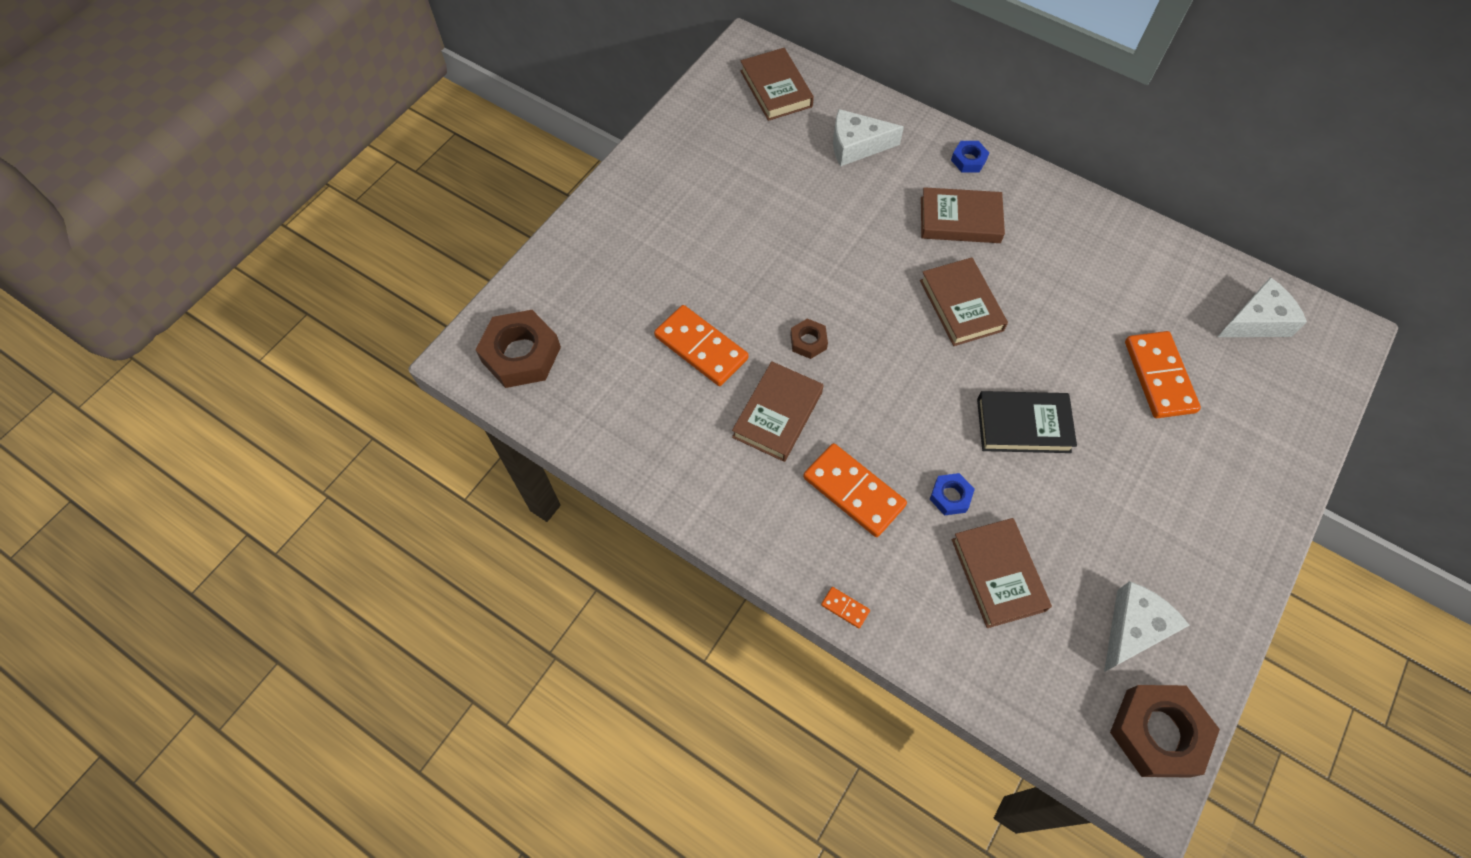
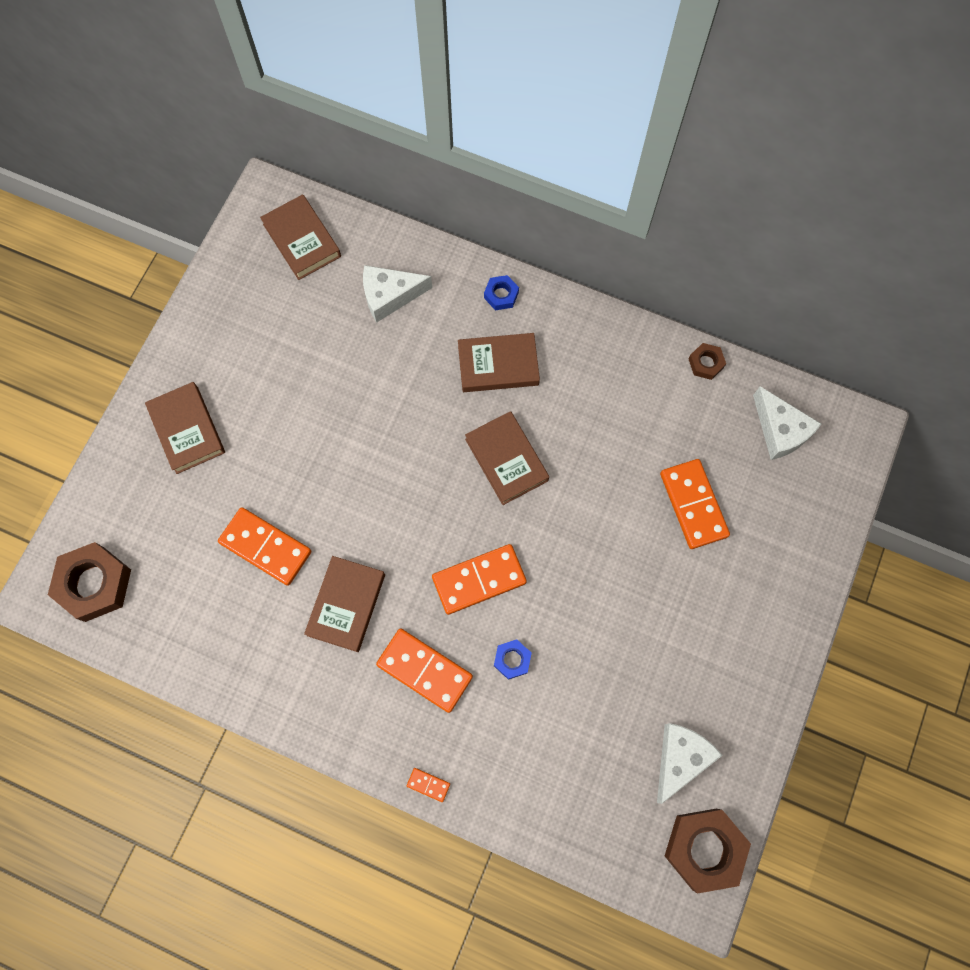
camera: 10 degrees left, 10 degrees up
brown nut [790,319,828,359] -> brown nut moved to [689,343,726,380]
brown book [951,518,1052,628] -> brown book moved to [145,382,225,474]
black book [977,391,1077,453] -> none
white cheese [1218,277,1307,337] -> white cheese turned 90 degrees clockwise [753,386,821,460]
none -> orange domino [432,544,527,615]

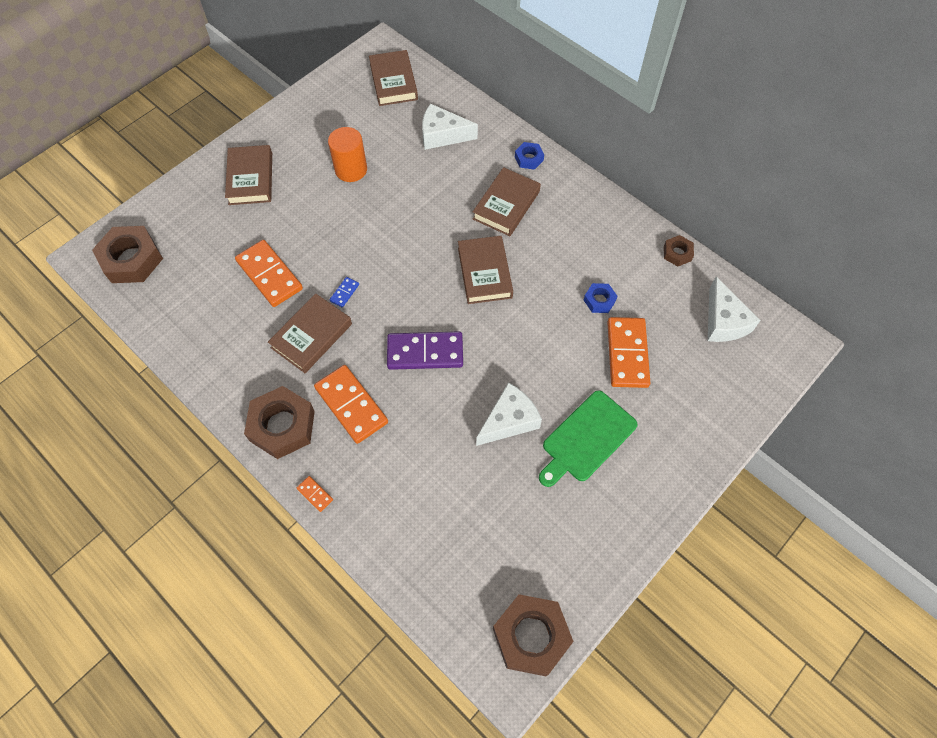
camera: 20 degrees right, 10 degrees down
orange domino [432,544,527,615] -> purple domino [387,331,463,370]
brown book [458,333,540,392] -> brown book turned 75 degrees counterclockwise [473,167,541,236]
blue nut [494,639,532,680] -> blue nut moved to [584,283,618,313]
white cheese [657,723,723,804] -> white cheese moved to [476,382,542,446]
none -> brown nut [244,386,315,459]
none -> orange cylinder [328,127,367,182]
none -> blue domino [329,277,359,308]
none -> green cutting board [539,390,637,487]

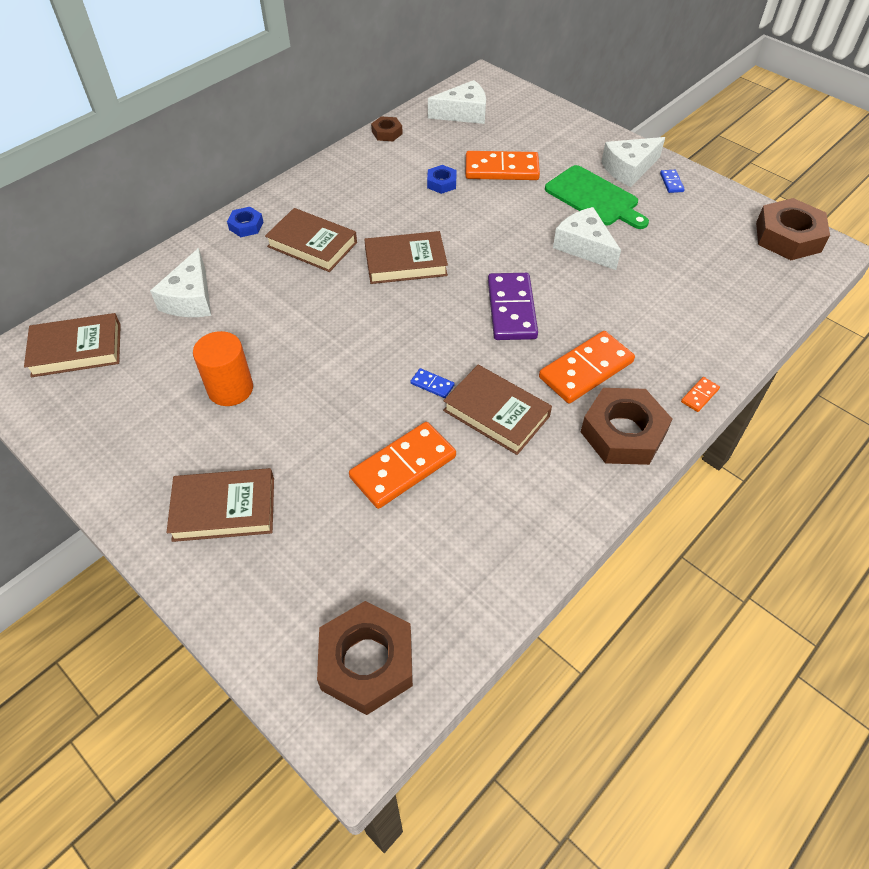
camera: 90 degrees left, 10 degrees down
none -> white cheese [601,137,665,187]
none -> blue domino [660,170,685,193]

